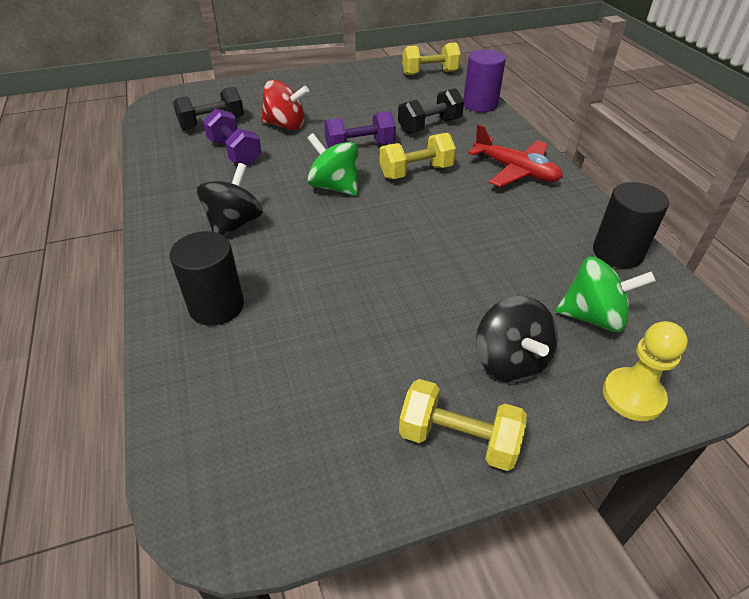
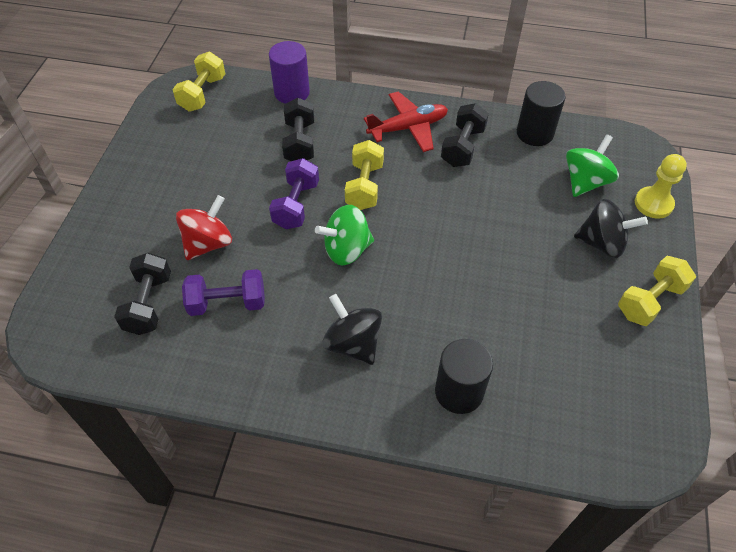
camera: 60 degrees left, 10 degrees up
none -> black dumbbell [441,103,489,167]

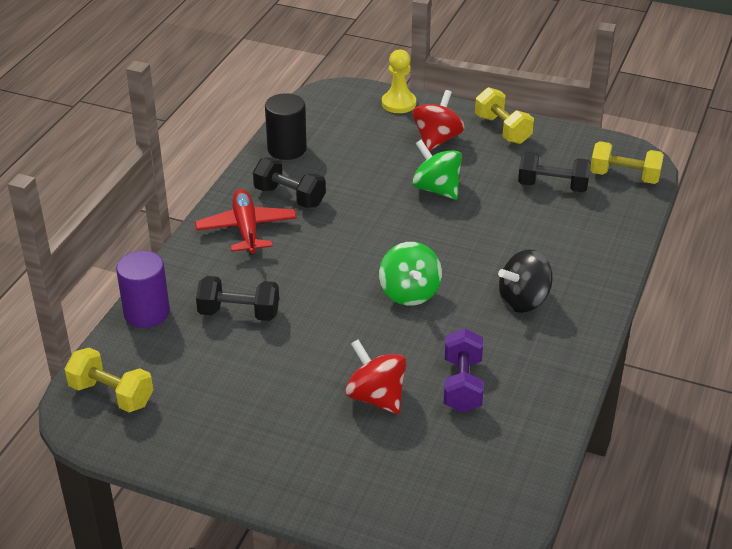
camera: 80 degrees left, 15 degrees down
black dumbbell [114,253,171,335] -> black dumbbell moved to [518,152,591,192]
purple dumbbell [269,158,319,229] -> none
yellow dumbbell [345,140,384,210] -> yellow dumbbell moved to [590,141,664,184]
black cylinder [435,339,493,414] -> none
green spinning top [566,134,619,197] -> green spinning top moved to [412,139,462,200]
black spinning top [574,199,648,258] -> red spinning top [412,90,465,151]

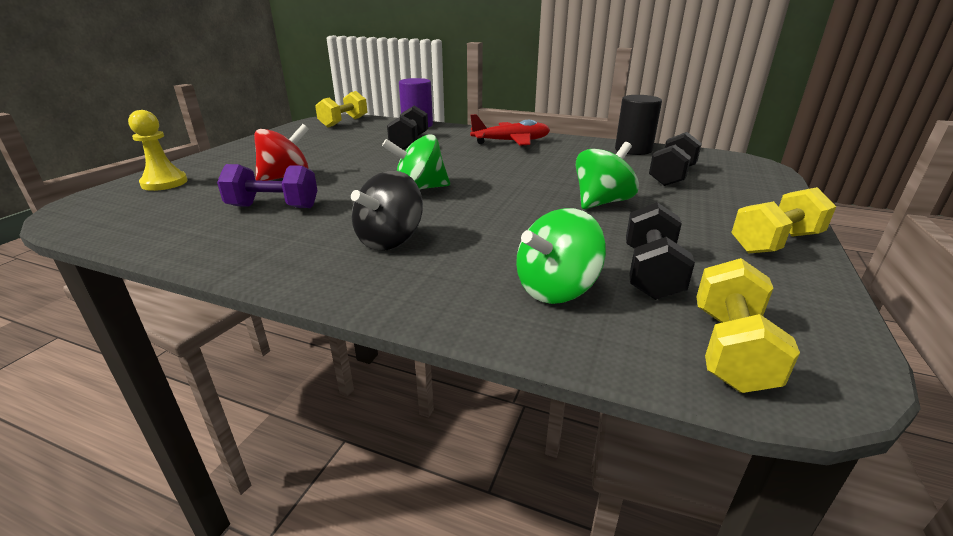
camera: 90 degrees right, 10 degrees down
black dumbbell [253,157,326,208] -> black dumbbell moved to [649,132,702,186]
yellow pawn [382,49,416,113] -> yellow pawn moved to [128,110,188,191]
red spinning top [412,90,465,151] -> none
black spinning top [498,250,552,313] -> black spinning top turned 120 degrees counterclockwise [351,171,423,251]
none -> green spinning top [516,208,606,304]

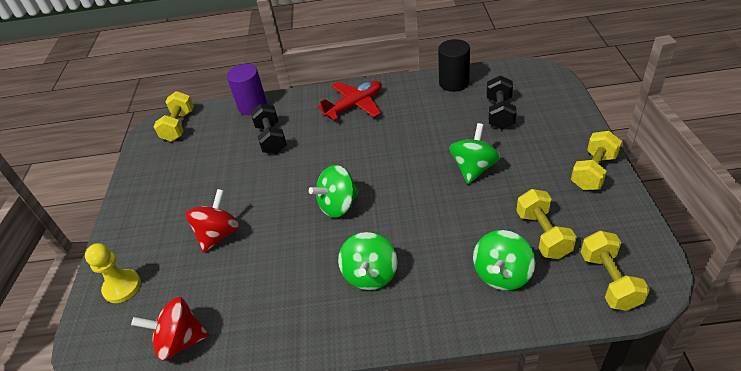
camera: 20 degrees left, 15 degrees up
purple dumbbell [217,164,318,208] -> none
black spinning top [351,171,423,251] -> green spinning top [338,232,398,290]
black dumbbell [626,202,695,300] -> yellow dumbbell [516,189,577,259]
none -> red spinning top [131,297,209,361]

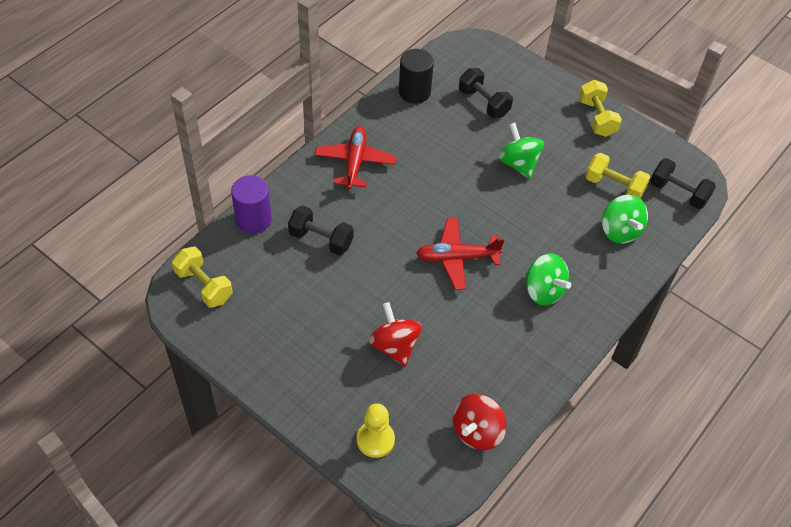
camera: 55 degrees left, 10 degrees up
green spinning top [309,165,359,218] -> red plane [416,218,504,290]
yellow dumbbell [581,231,650,311] -> black dumbbell [650,158,716,209]

